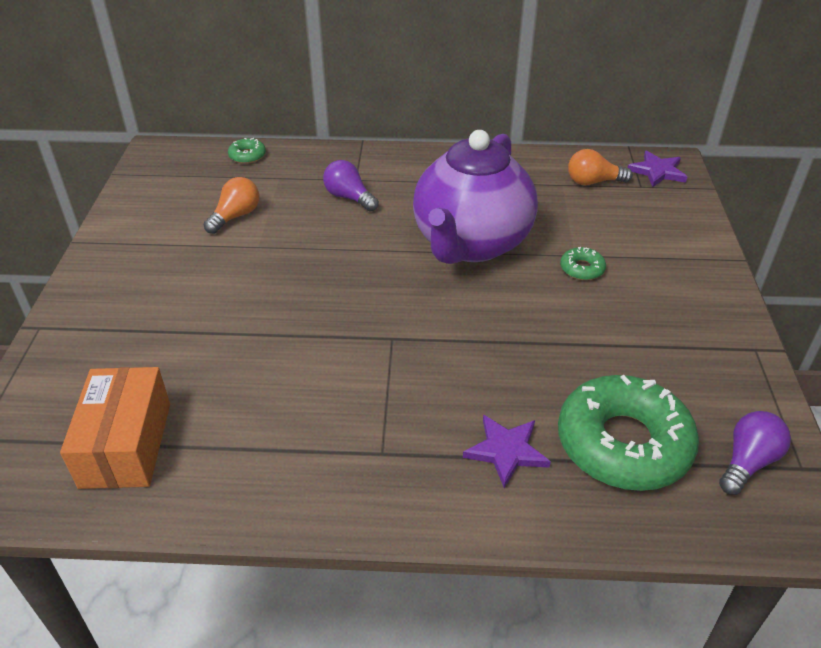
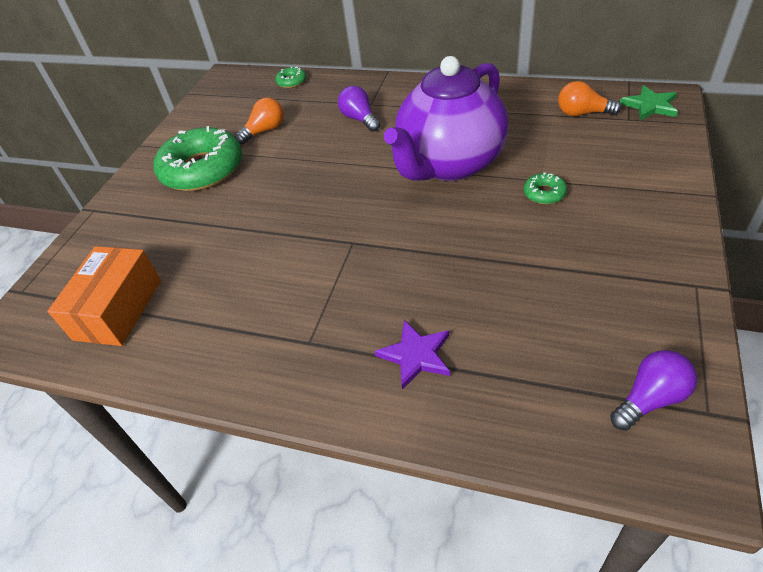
camera: 20 degrees right, 5 degrees up
green donut [558,375,699,491] -> green donut moved to [153,126,242,191]
purple star [628,151,687,187] -> green star [620,85,678,120]

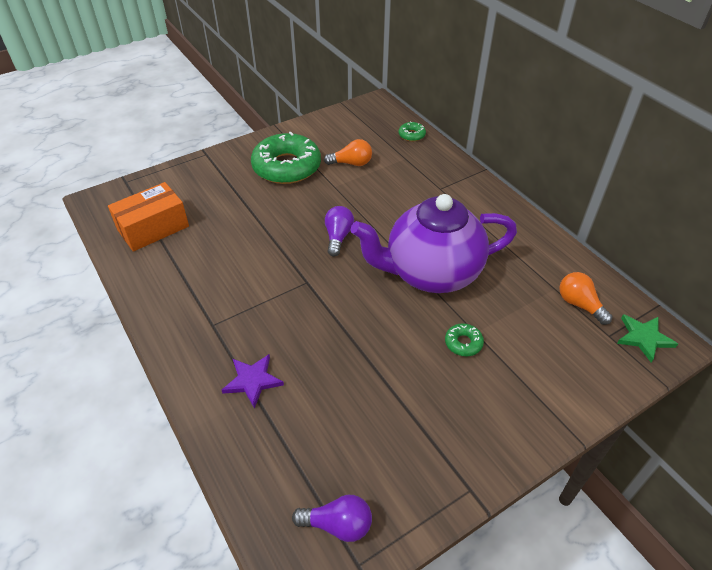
camera: 35 degrees right, 0 degrees up
purple light bulb [338,86,380,132] -> purple light bulb moved to [325,206,354,257]

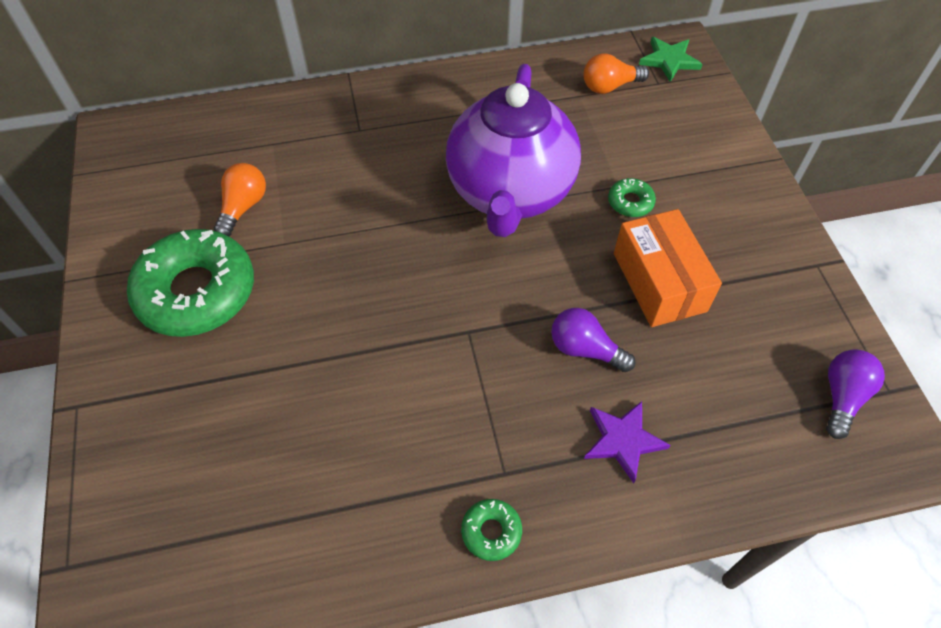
camera: 70 degrees left, 10 degrees up
orange box [108,182,189,251] -> orange box moved to [614,209,722,327]
purple light bulb [325,206,354,257] -> purple light bulb moved to [551,308,636,372]
green donut [399,121,426,141] -> green donut moved to [461,499,522,561]

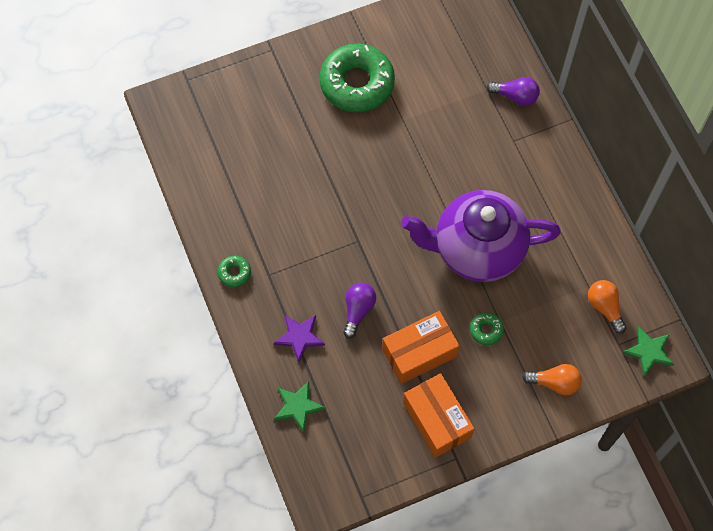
camera: 80 degrees right, 10 degrees up
orange light bulb [214,163,266,236] -> orange light bulb moved to [522,364,582,395]
purple light bulb [826,349,885,439] -> purple light bulb moved to [487,77,540,106]
none -> green star [274,381,325,432]
none -> orange box [403,373,475,458]

